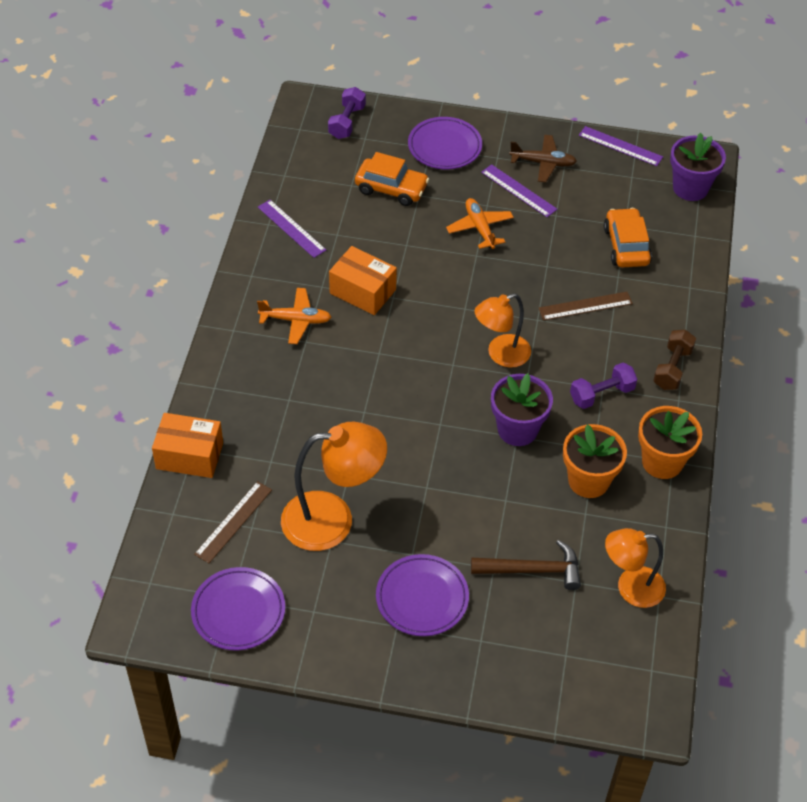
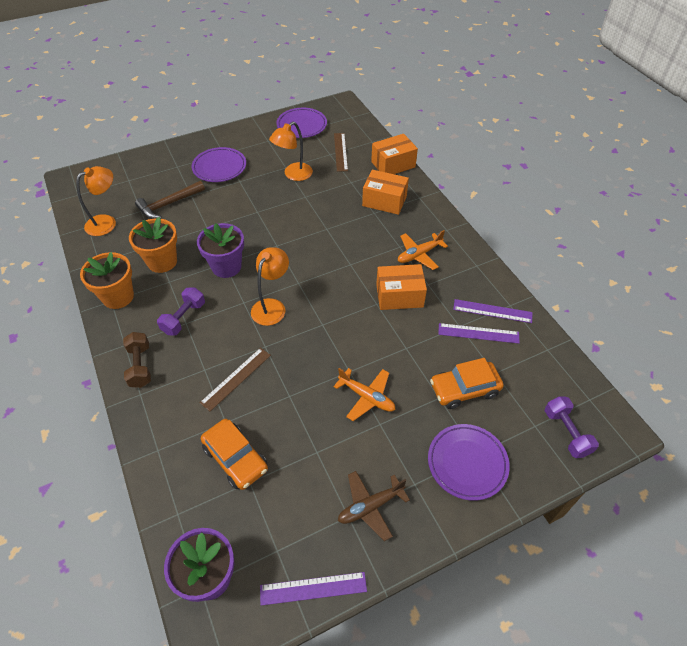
camera: 145 degrees right, 0 degrees up
orange lamp [281,422,387,551] -> orange lamp [269,122,313,181], size x0.65
purple ruler [481,164,557,217] -> purple ruler moved to [438,323,520,344]
none -> orange box [362,170,409,215]

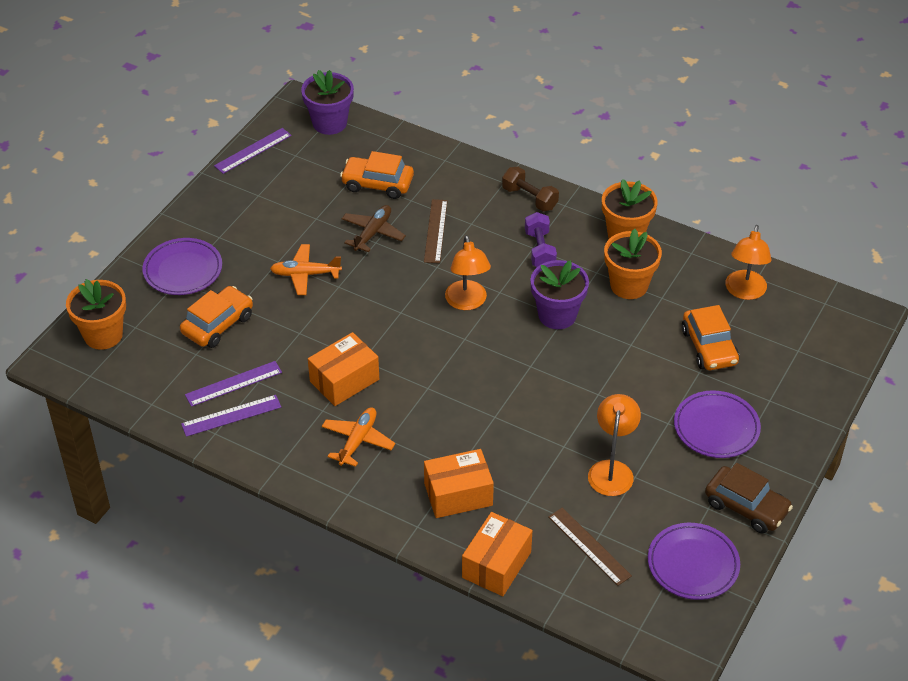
camera: 145 degrees right, 5 degrees down
brown hammer [135,181,205,219] -> orange car [682,305,739,370]
brown plane [338,471,410,541] -> brown plane moved to [341,205,406,252]
purple dumbbell [545,397,599,458] -> orange flower pot [66,279,126,350]
none -> brown car [705,463,793,533]

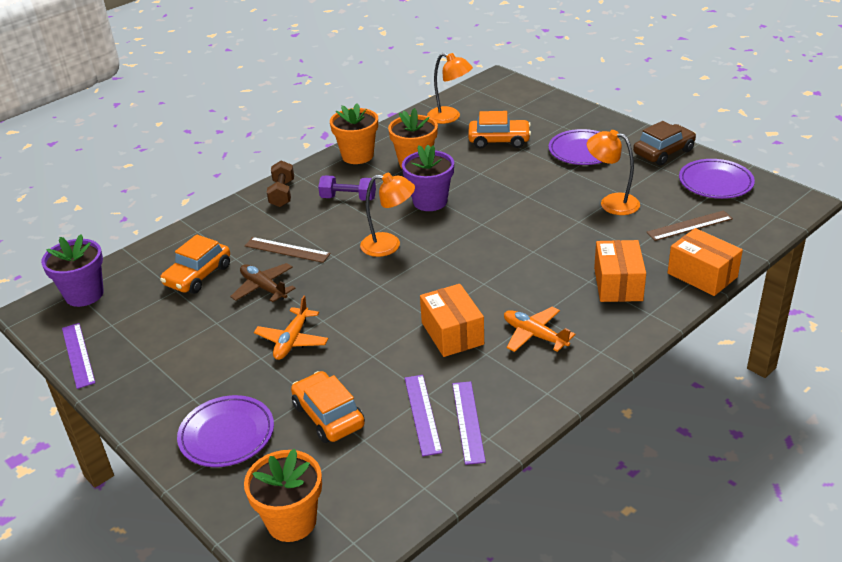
camera: 70 degrees left, 10 degrees down
brown dumbbell [502,166,559,211] -> brown dumbbell turned 60 degrees counterclockwise [267,160,294,207]

